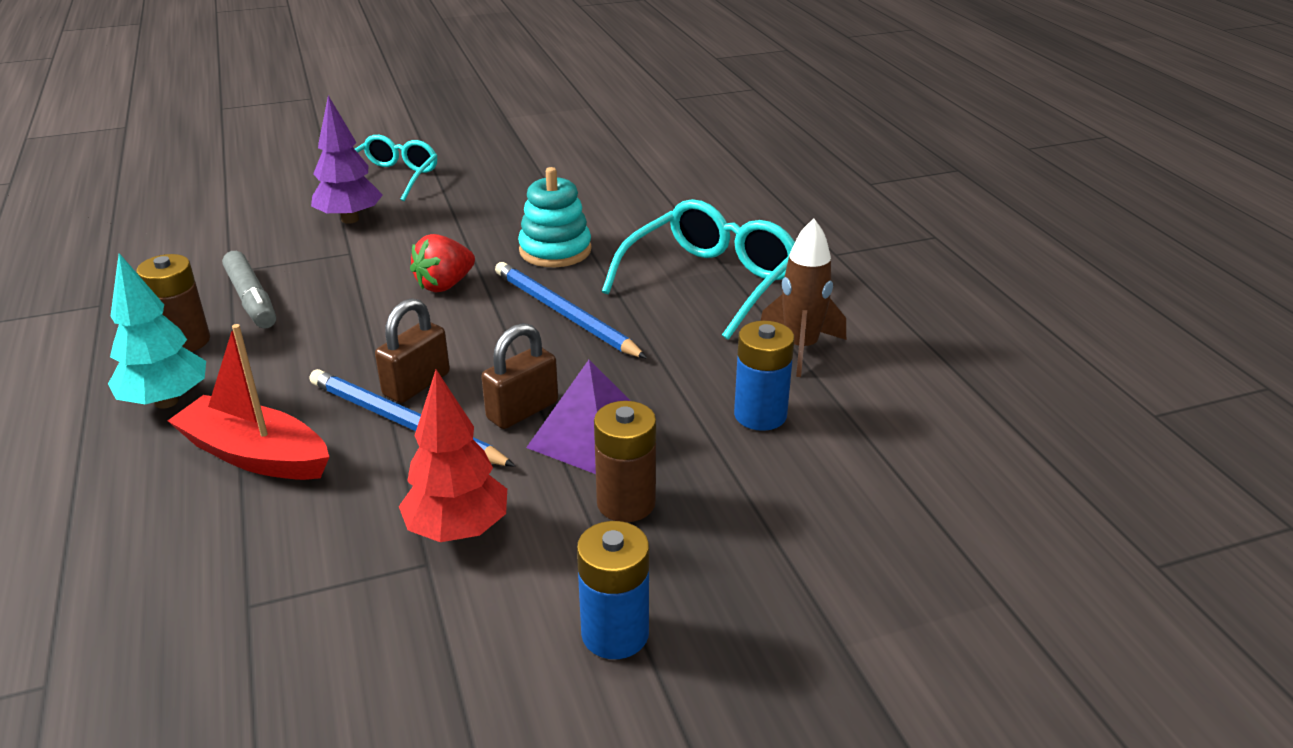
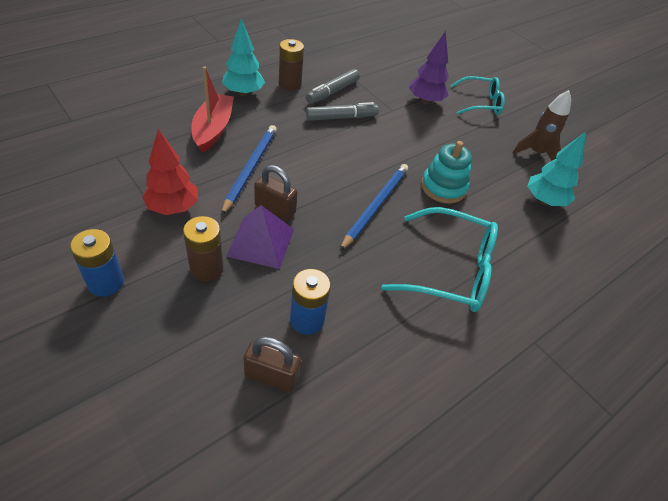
camera: 65 degrees right, 15 degrees up
brown padlock [375,298,450,403] -> brown padlock moved to [243,336,301,392]
red strawberry [410,234,475,293] -> none
brown rocket [761,219,846,377] -> brown rocket moved to [512,90,571,161]
none -> grey marker [306,102,379,121]
none -> turquoise tree [527,131,586,206]

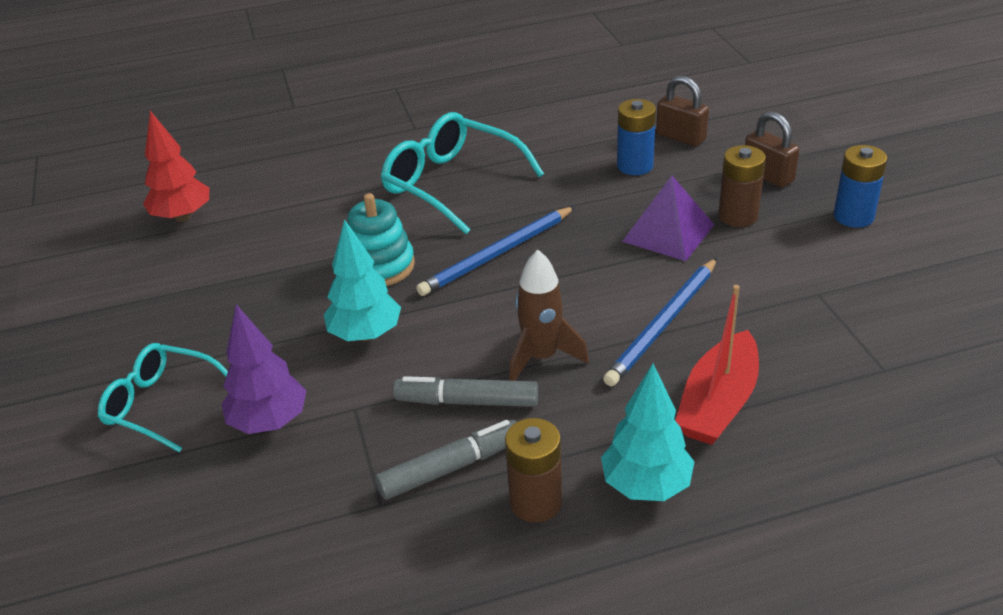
camera: 150 degrees left, 10 degrees down
red tree [142,129,198,215] -> red tree moved to [143,111,209,222]
brown padlock [254,165,298,221] -> brown padlock moved to [745,112,800,188]
brown rocket [512,90,571,161] -> brown rocket moved to [509,250,589,381]
turquoise tree [527,131,586,206] -> turquoise tree moved to [324,219,401,341]

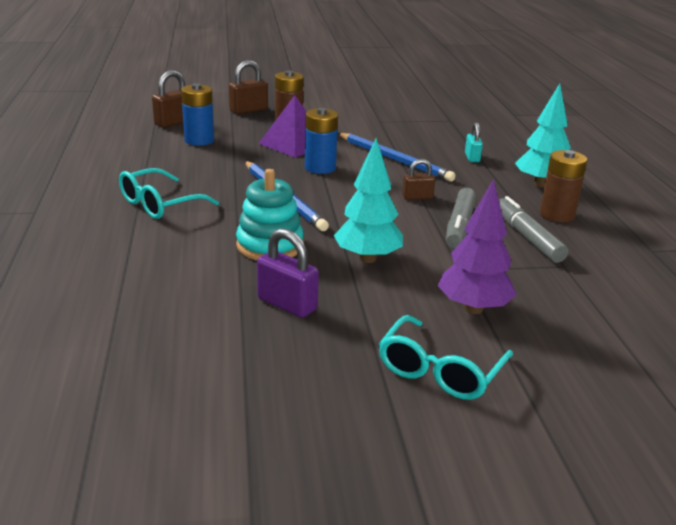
camera: 85 degrees left, 10 degrees down
red tree [143,111,209,222] -> none
turquoise glasses [381,112,544,234] -> turquoise glasses [119,168,219,219], size x0.65
brown rocket [509,250,589,381] -> brown padlock [402,159,435,200]
red boat [675,285,759,445] -> turquoise padlock [465,122,483,162]
blue battery [834,145,887,228] -> blue battery moved to [305,108,338,174]
none -> purple padlock [257,228,319,318]

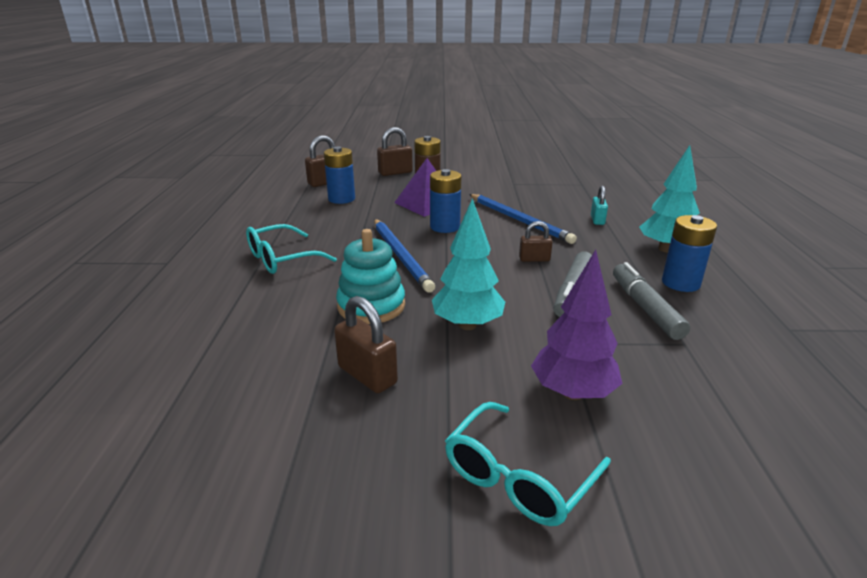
camera: 10 degrees right, 0 degrees up
purple padlock [257,228,319,318] -> brown padlock [334,296,398,393]
brown battery [540,150,587,222] -> blue battery [662,215,717,292]

